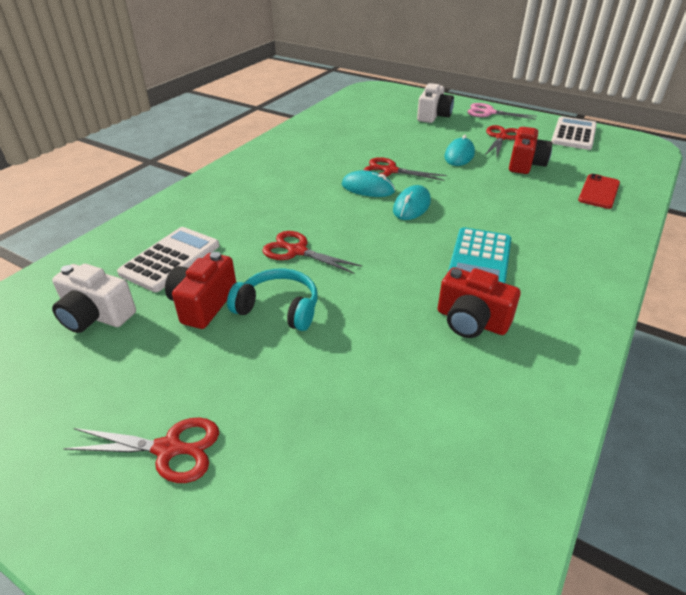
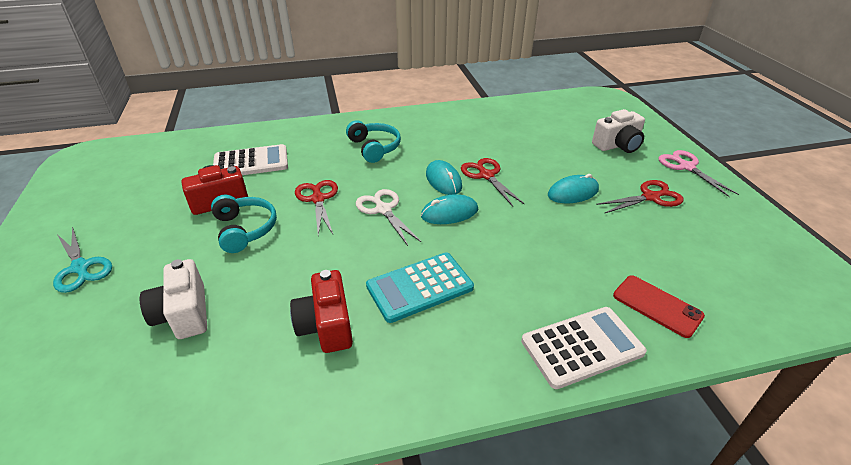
camera: 45 degrees right, 0 degrees up
white camera [52,264,136,333] -> white camera moved to [140,259,207,339]
red scissors [63,417,219,483] -> turquoise scissors [53,227,112,293]
red camera [509,127,553,174] -> none
white calculator [551,117,597,150] -> white calculator moved to [521,307,647,389]
red phone [578,174,620,209] -> red phone turned 60 degrees clockwise [613,275,705,338]
none -> turquoise headphones [346,120,401,163]
none -> white scissors [356,189,421,246]

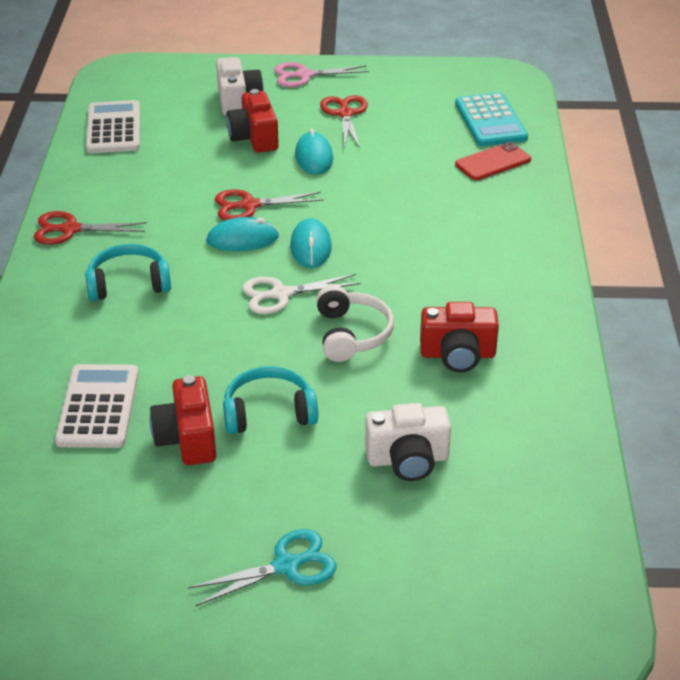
camera: 75 degrees left, 0 degrees up
red scissors [295,180,338,236] -> red scissors moved to [34,211,147,245]
turquoise calculator [366,253,474,323] -> turquoise calculator moved to [455,92,528,146]
white calculator [521,307,647,389] -> white calculator moved to [86,100,140,153]
none -> red camera [226,89,279,153]
none -> white headphones [316,285,394,362]

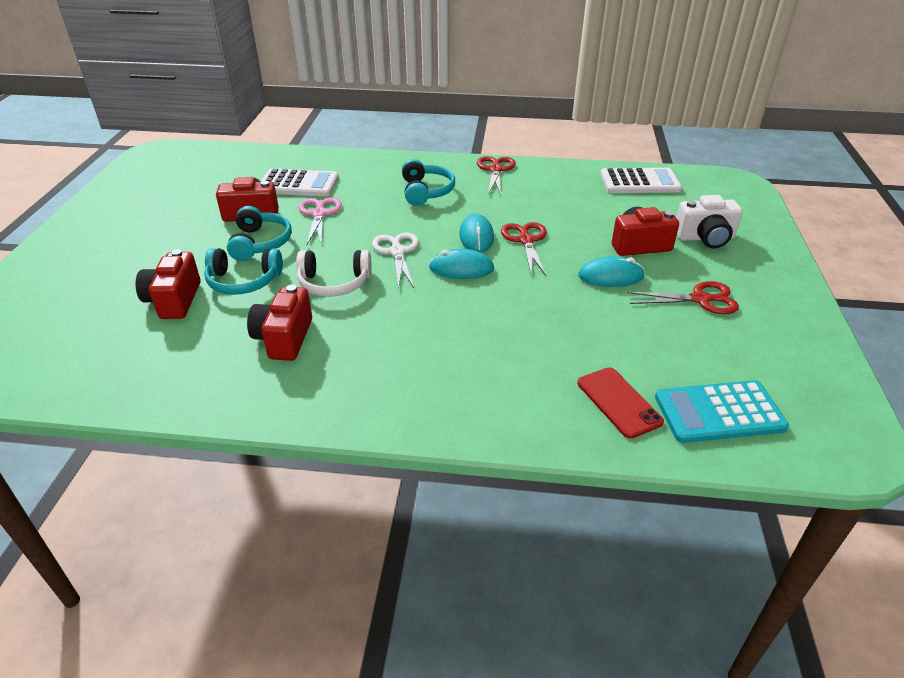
camera: 95 degrees right, 0 degrees up
turquoise scissors [188,529,337,606] -> none
pink scissors [274,62,369,87] -> pink scissors moved to [298,198,342,246]
white camera [365,403,451,481] -> red camera [135,249,201,319]
none -> turquoise headphones [204,248,283,295]

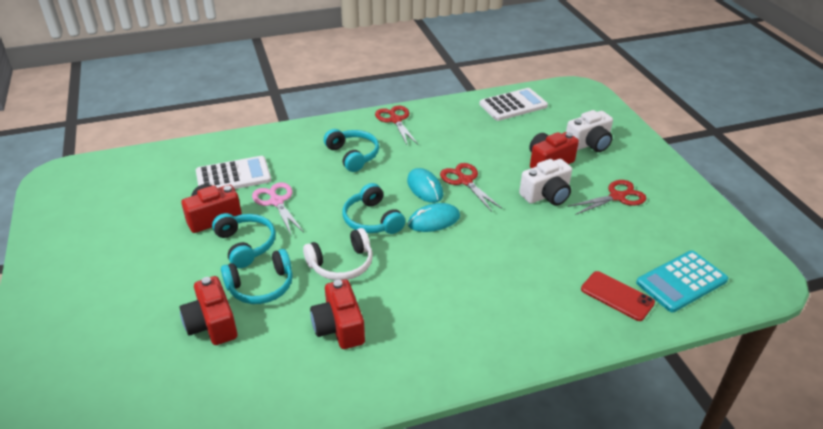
camera: 25 degrees left, 0 degrees up
white scissors [372,232,419,289] -> turquoise headphones [342,183,405,234]
turquoise mouse [578,256,645,287] -> white camera [519,159,572,206]

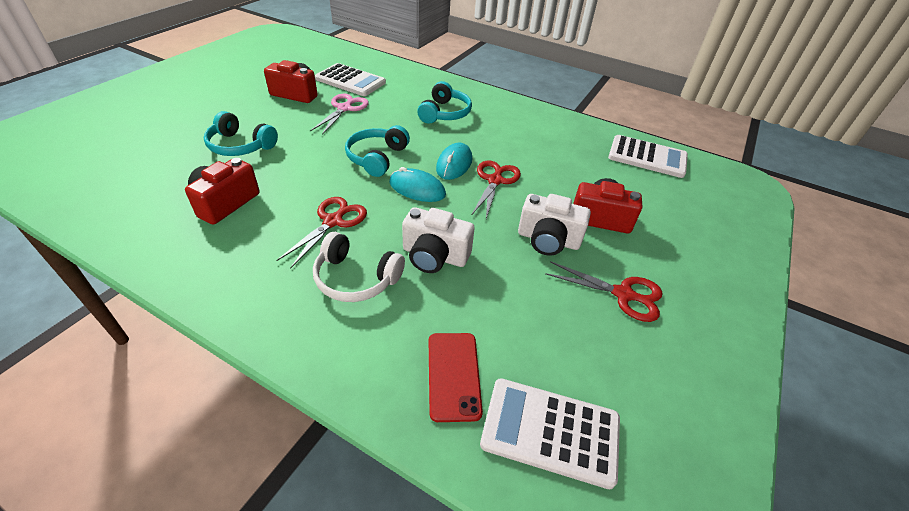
camera: 45 degrees right, 5 degrees up
red camera [179,276,237,345] -> none
turquoise headphones [212,213,276,268] -> none
white headphones [303,228,373,280] -> white headphones moved to [313,232,405,302]
red scissors [375,106,418,146] -> red scissors moved to [276,197,367,269]
white camera [566,110,613,152] -> white camera moved to [402,207,475,273]
turquoise calculator [636,251,728,312] -> white calculator [480,378,620,489]

